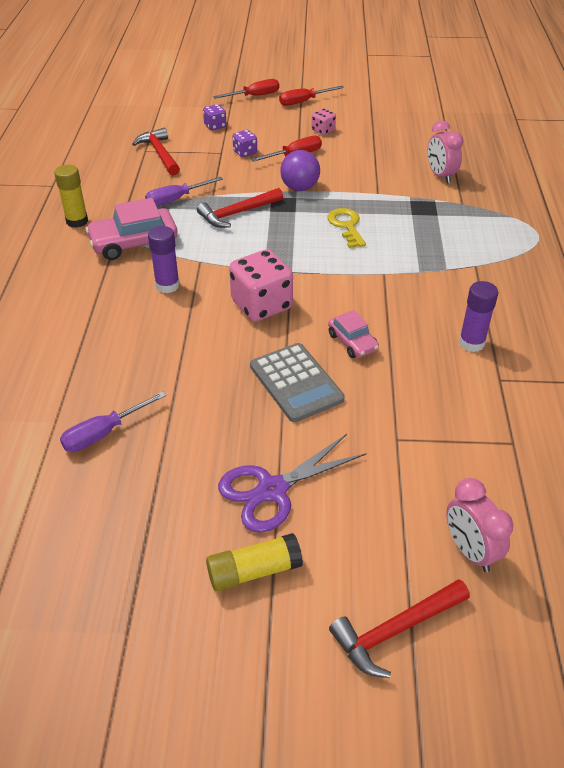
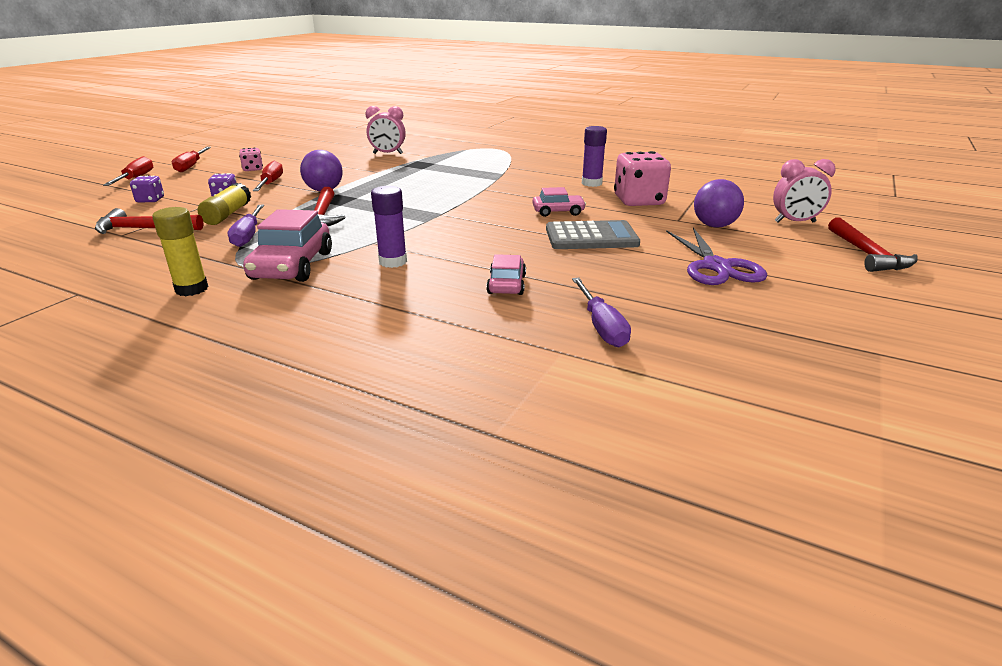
camera: 65 degrees left, 15 degrees down
yellow glue stick [206,533,303,591] -> yellow glue stick moved to [198,182,251,225]
pink dice [229,249,293,322] -> pink dice moved to [614,151,671,206]
yellow key [327,208,366,248] -> none
none -> pink car [486,254,526,295]
none -> purple ball [694,179,744,227]

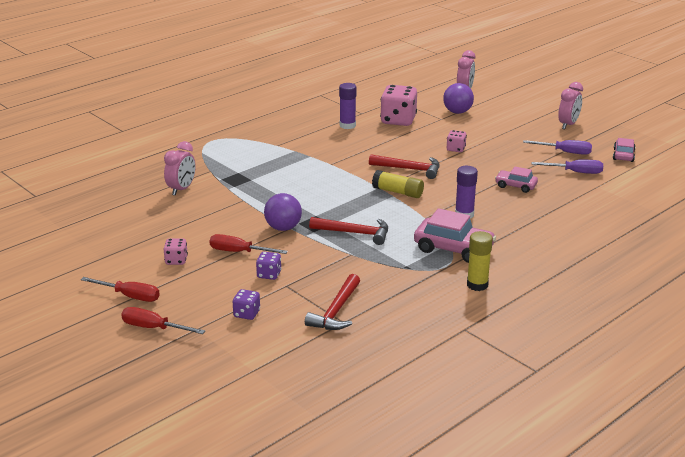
camera: 70 degrees left, 0 degrees up
yellow glue stick [198,182,251,225] -> yellow glue stick moved to [372,170,424,198]
purple screwdriver [228,205,264,247] -> purple screwdriver moved to [523,140,592,155]
pink car [532,187,586,217] -> pink car moved to [613,138,636,162]
grey calculator [546,220,640,249] -> pink dice [447,130,467,152]
purple scissors [666,228,767,285] -> none
red hammer [828,218,918,272] -> red hammer moved to [369,154,439,179]
none -> pink clock [558,82,583,129]

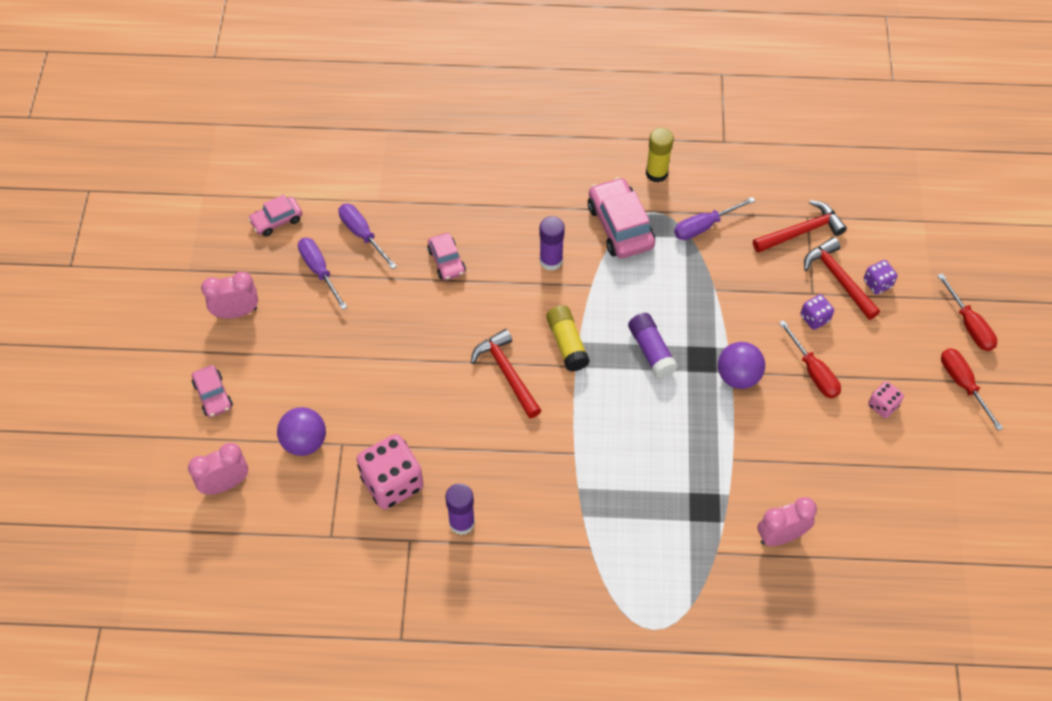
camera: 135 degrees left, 30 degrees up
red hammer [309,217,388,245] -> red hammer moved to [804,237,880,320]
pink dice [447,130,467,152] -> none
none -> pink car [192,365,233,417]
none -> purple glue stick [628,313,678,378]
none -> purple screwdriver [674,197,755,240]

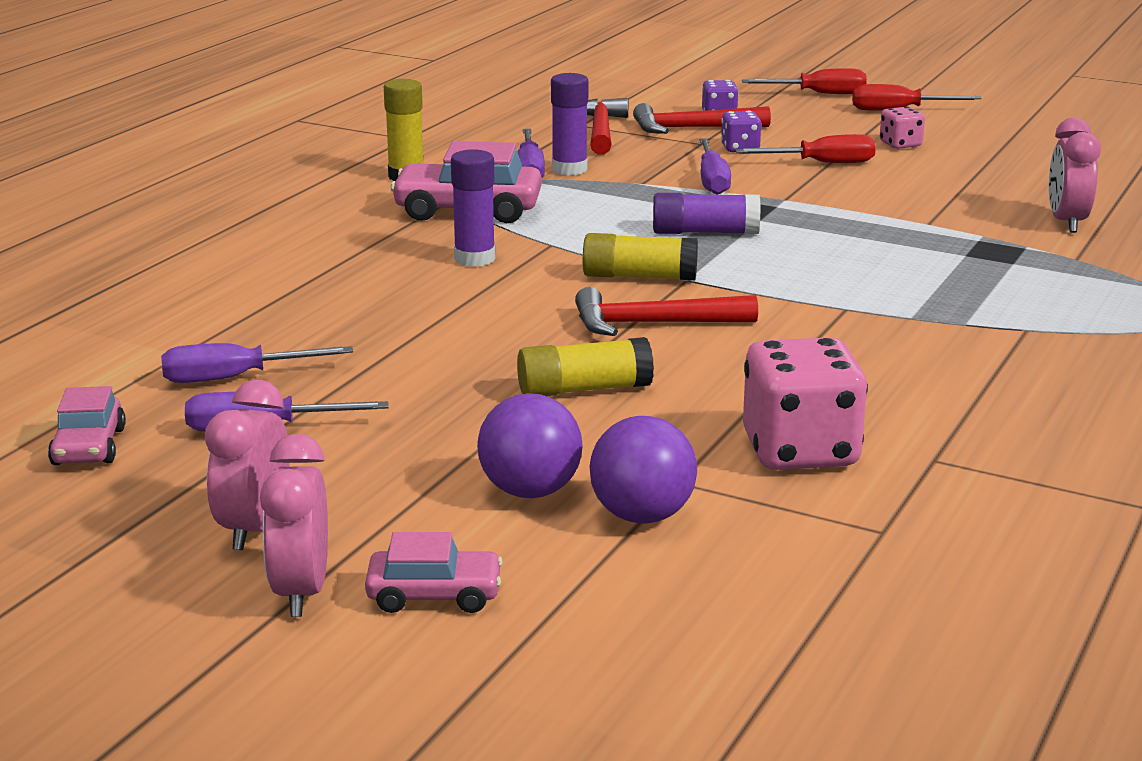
camera: 65 degrees left, 35 degrees down
pink clock [188,443,248,495] -> pink clock moved to [260,434,328,617]
pink car [427,233,466,280] -> none
purple glue stick [445,483,475,535] -> purple glue stick moved to [551,73,588,176]
purple ball [718,342,765,389] -> purple ball moved to [477,393,583,498]
none -> yellow glue stick [517,337,654,396]
none -> purple screwdriver [700,139,731,195]

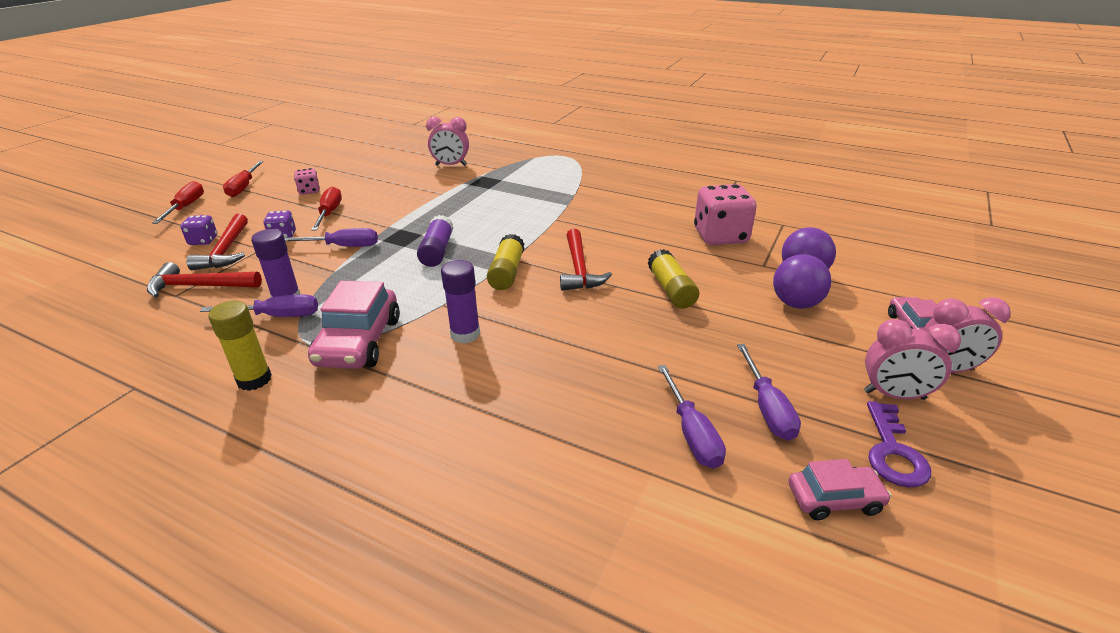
camera: 90 degrees left, 10 degrees up
none -> purple key [867,401,931,488]

